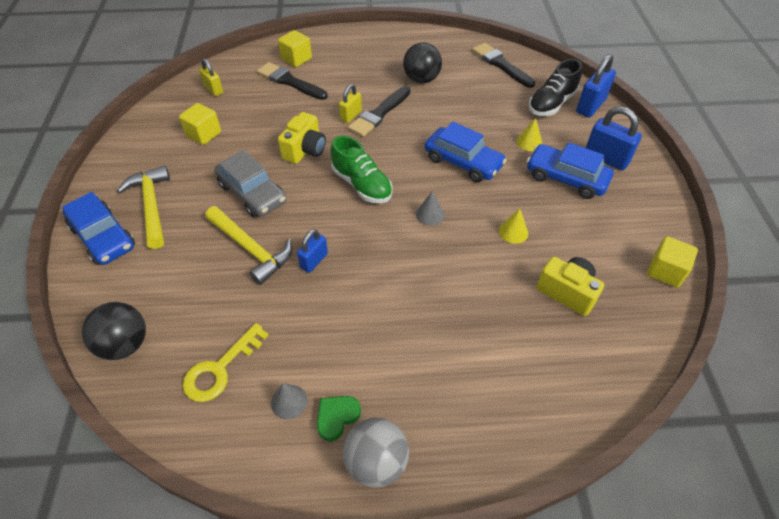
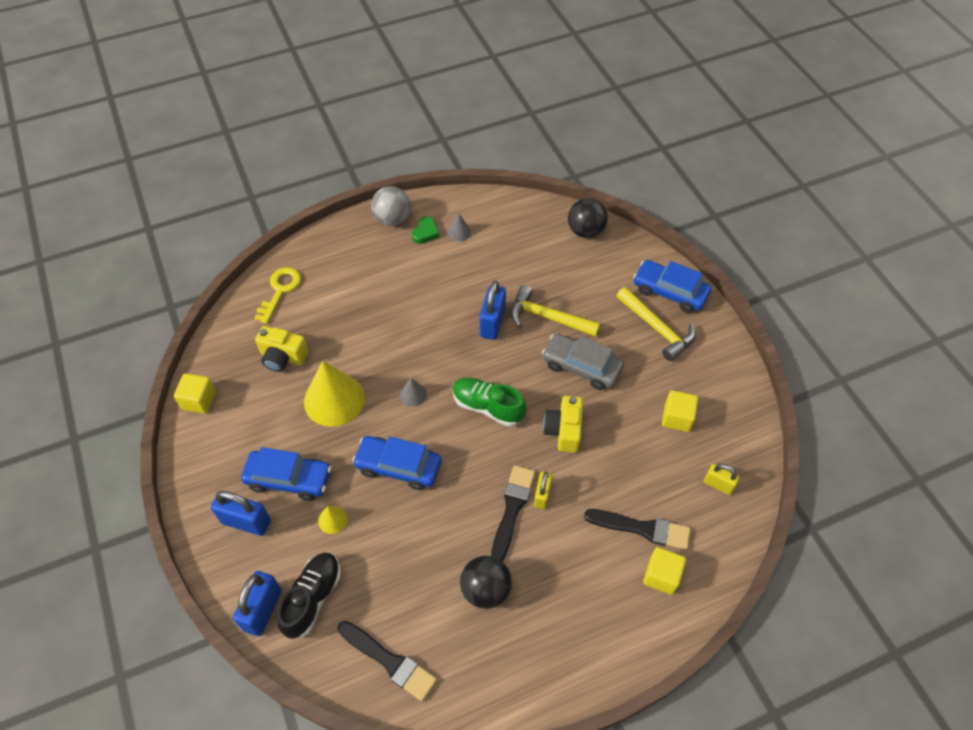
camera: 160 degrees right, 5 degrees up
yellow key [183,323,269,402] -> yellow key moved to [254,267,301,324]
blue padlock [297,229,328,273] -> blue padlock [480,281,506,340], size x1.60
yellow cone [499,209,528,244] -> yellow cone [304,361,365,427], size x2.23

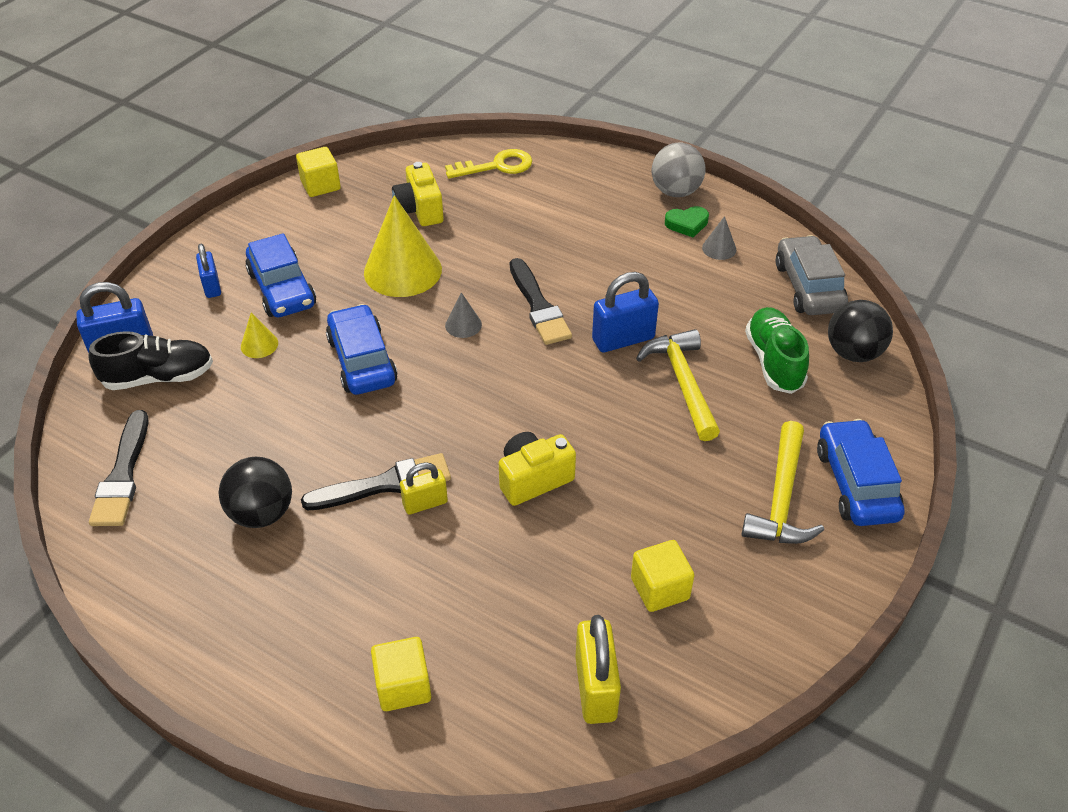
camera: 55 degrees right, 10 degrees down
blue padlock [211,491,271,536] -> blue padlock [196,244,221,298], size x0.62
green shoe [453,377,526,427] -> green shoe moved to [745,307,809,394]
grey car [542,333,624,390] -> grey car moved to [776,235,848,315]
black brush [584,509,691,550] -> black brush moved to [510,258,572,345]
yellow padlock [704,464,740,495] -> yellow padlock [576,615,621,724], size x1.60

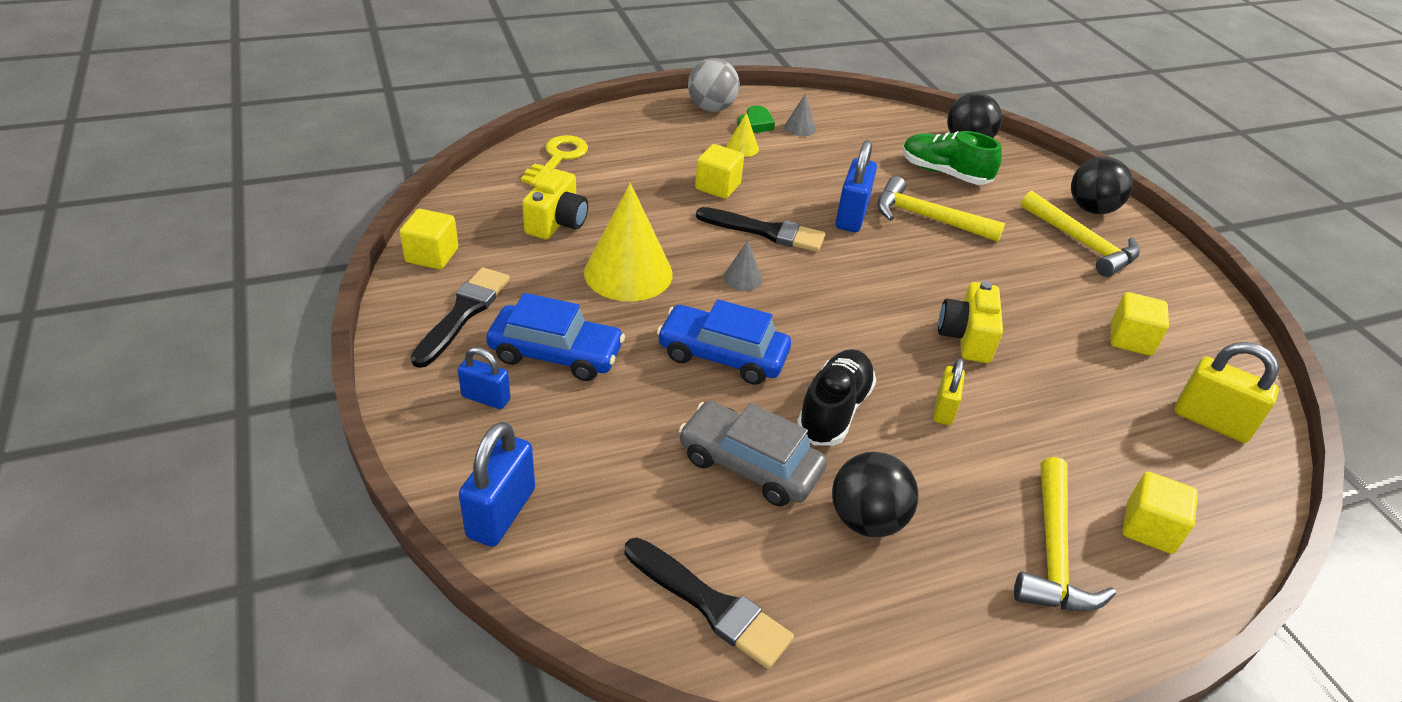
camera: 55 degrees left, 5 degrees down
black shoe [89,331,213,390] -> black shoe moved to [797,349,876,446]
yellow cone [241,313,278,358] -> yellow cone moved to [726,113,759,157]
black brush [301,453,451,510] -> black brush moved to [411,267,510,368]
yellow camera [392,162,444,226] -> yellow camera turned 90 degrees counterclockwise [522,169,588,239]
grey car [776,235,848,315] -> grey car moved to [679,401,827,506]
blue car [817,419,905,526] -> black ball [1071,156,1133,214]
none -> yellow cube [695,144,744,199]
none -> yellow hammer [1014,457,1116,611]

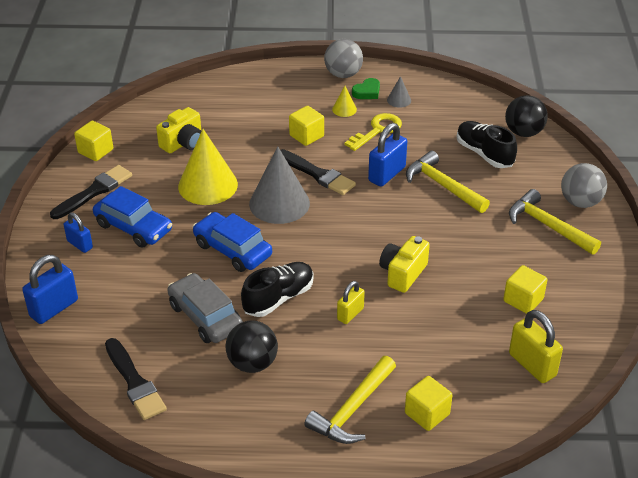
camera: 25 degrees right, 0 degrees up
yellow key [521,135,588,186] -> yellow key moved to [345,113,402,151]
grey cone [723,241,763,291] -> grey cone [249,146,310,224], size x2.23
green shoe [902,131,1002,185] -> black shoe [457,121,517,168]
yellow hammer [1021,191,1140,277] -> yellow hammer turned 150 degrees clockwise [509,189,601,255]
black ball [1071,156,1133,214] -> grey ball [561,163,607,208]

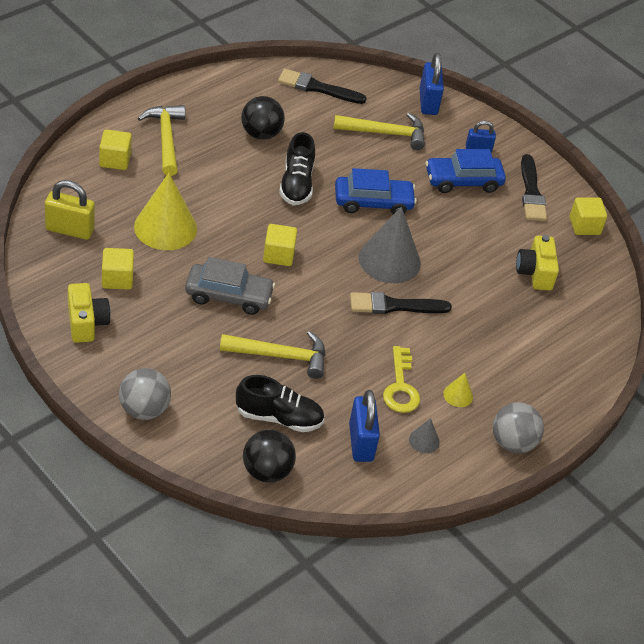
camera: 130 degrees right, 5 degrees up
grey car [167,273,243,343] -> grey car moved to [185,257,275,315]
yellow cone [178,129,238,205] -> yellow cone moved to [134,173,197,250]
yellow cube [289,106,324,146] -> yellow cube moved to [263,224,297,266]
yellow padlock [337,281,365,324] -> none
green heart [352,78,380,99] -> none
blue padlock [368,123,407,187] -> blue padlock moved to [349,390,380,462]
yellow camera [379,236,430,293] -> yellow camera moved to [68,283,111,343]
yellow hammer [509,189,601,255] -> yellow hammer moved to [334,113,425,150]

